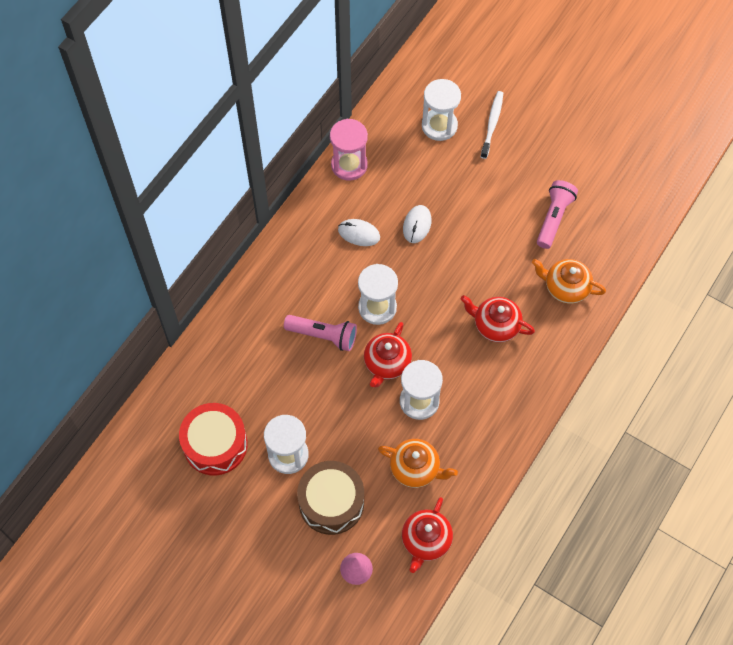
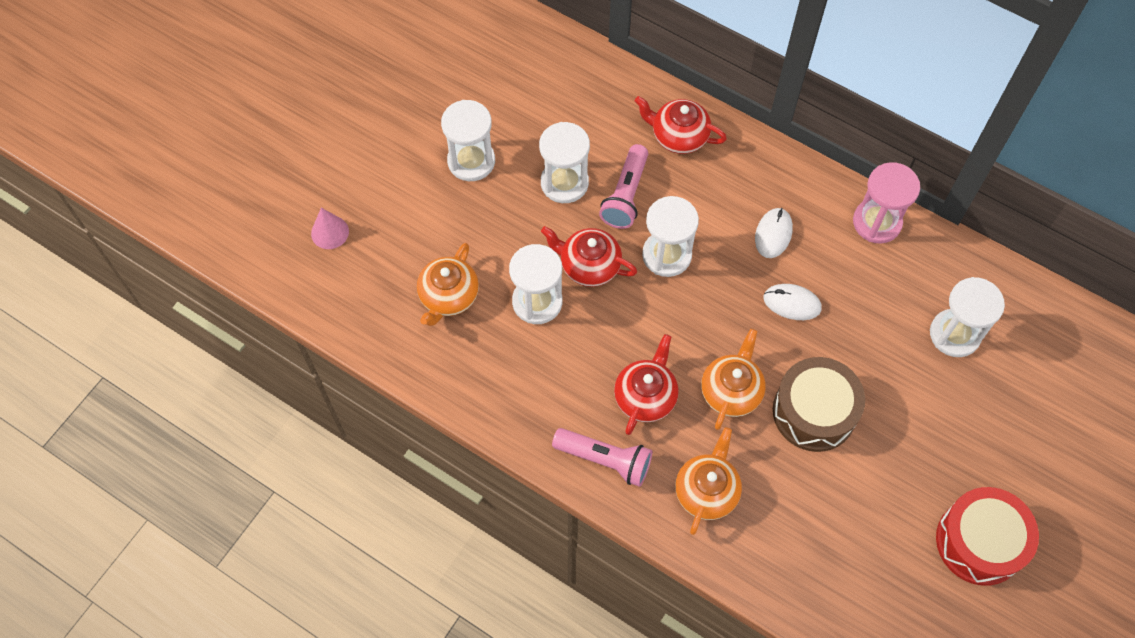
camera: 90 degrees right, 0 degrees up
red drum [179,403,248,476] -> red drum moved to [936,487,1039,586]
brown drum [297,461,364,535] -> brown drum moved to [773,357,865,452]
red teapot [402,497,453,573] -> red teapot moved to [635,96,727,154]
white toothbrush [481,91,503,159] -> none
pink flashlight [537,180,578,249] -> pink flashlight moved to [552,428,652,487]
none -> white hourglass [539,122,590,203]
none -> orange teapot [701,329,766,430]

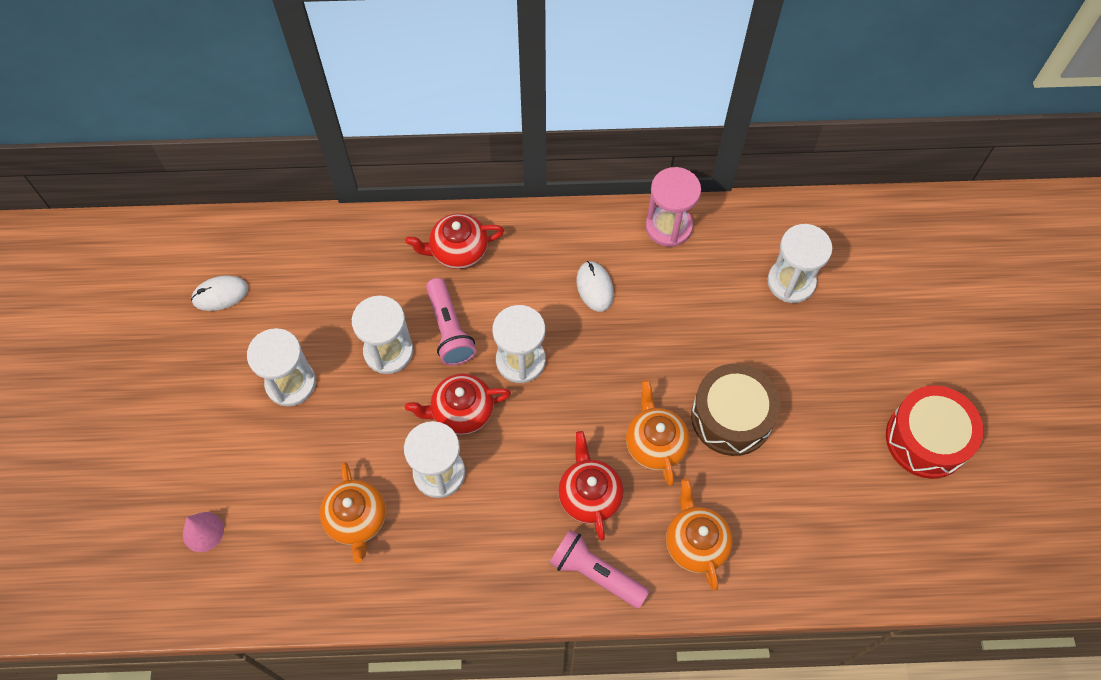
camera: 35 degrees left, 0 degrees up
pink flashlight [552,428,652,487] -> pink flashlight turned 135 degrees counterclockwise [550,530,649,608]
white mouse [764,284,822,320] -> white mouse moved to [191,275,248,311]

